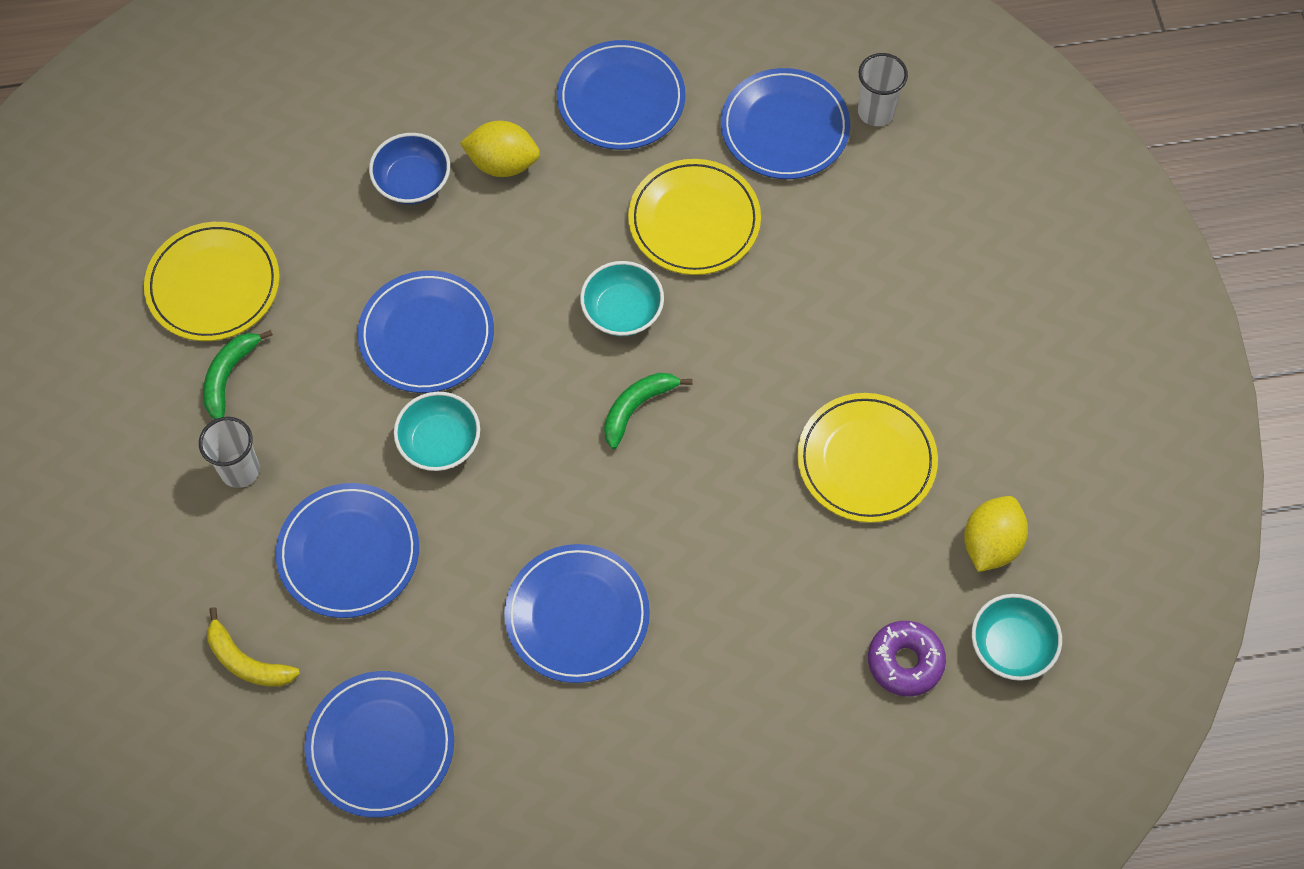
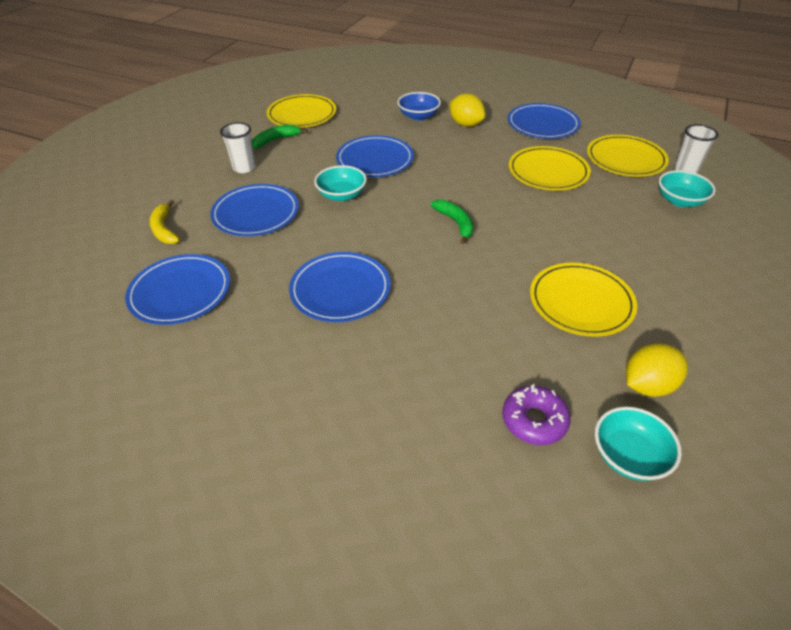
camera: 35 degrees right, 20 degrees down
turquoise bowl [580,261,664,336] -> turquoise bowl moved to [659,170,716,207]
green banana [604,373,693,449] -> green banana turned 75 degrees clockwise [431,200,473,244]
blue plate [721,68,850,179] -> yellow plate [587,135,669,177]

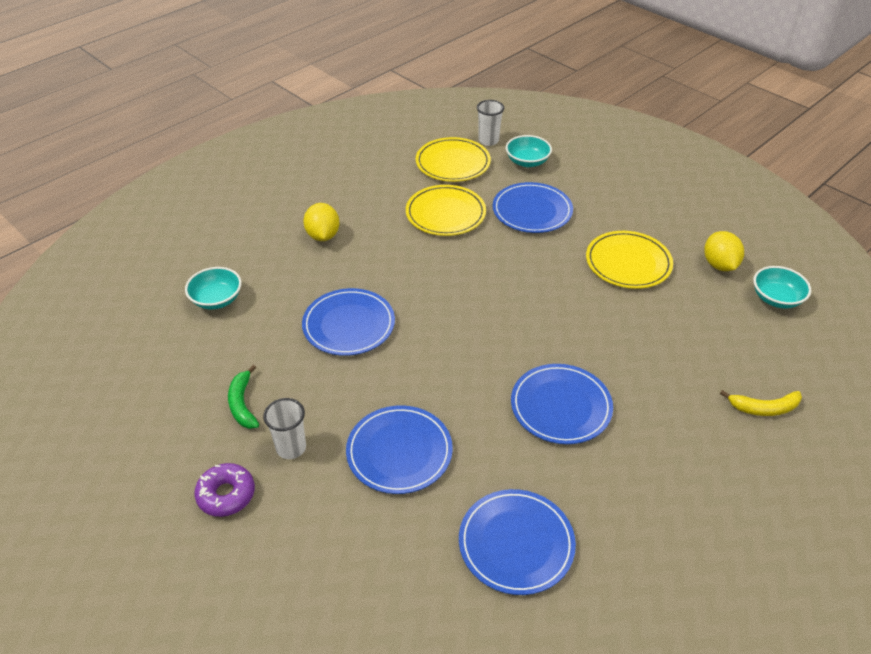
camera: 70 degrees left, 0 degrees up
yellow banana [149,200,180,244] -> yellow banana moved to [720,390,802,416]
yellow plate [267,94,336,128] -> none
turquoise bowl [314,165,367,201] -> turquoise bowl moved to [185,267,242,309]
blue bowl [397,92,441,121] -> none
green banana [431,200,473,244] -> none
yellow lemon [449,93,486,127] -> yellow lemon turned 75 degrees counterclockwise [303,203,340,241]
purple donut [503,384,571,445] -> purple donut moved to [194,463,255,517]
blue plate [508,103,581,139] -> blue plate moved to [493,182,573,233]

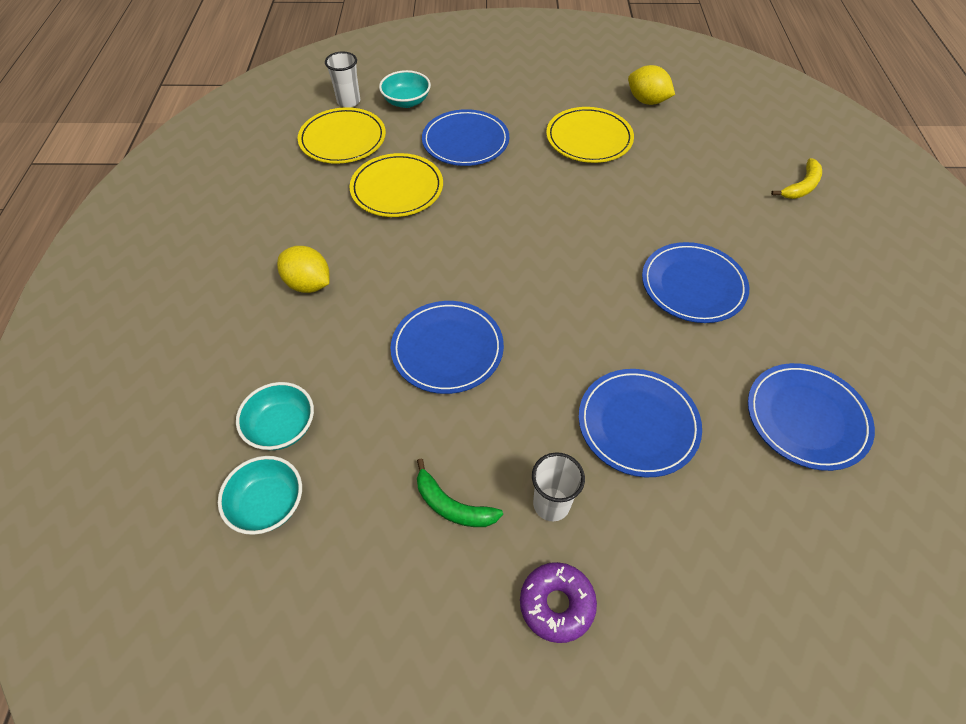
camera: 45 degrees left, 10 degrees up
turquoise bowl [753,266,811,309] -> turquoise bowl moved to [218,456,302,535]

